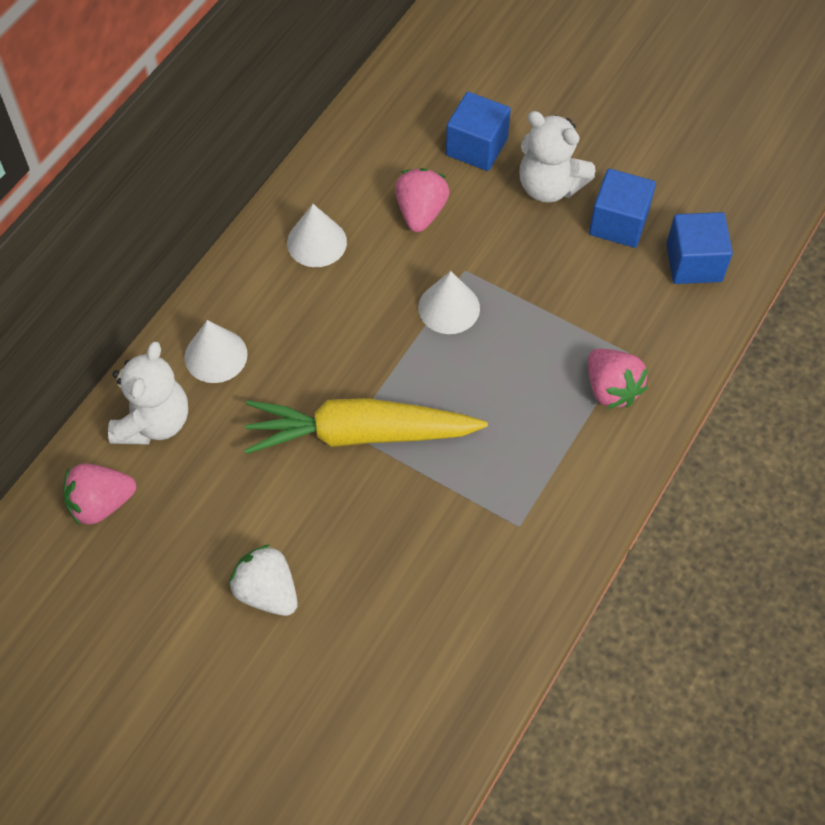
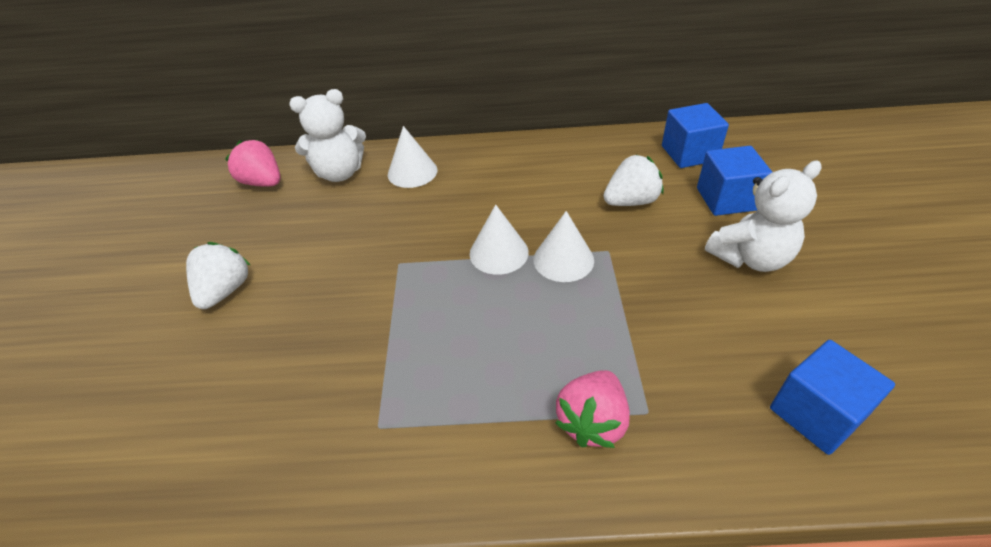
camera: 60 degrees right, 15 degrees down
yellow carrot [244,398,488,454] -> none
white cone [287,204,347,267] -> white cone moved to [470,205,529,275]
pink strawberry [395,168,450,232] -> white strawberry [603,155,663,206]
white teddy bear [519,111,595,203] -> white teddy bear turned 120 degrees counterclockwise [705,161,822,272]
blue cube [589,168,656,248] -> blue cube moved to [662,103,729,168]

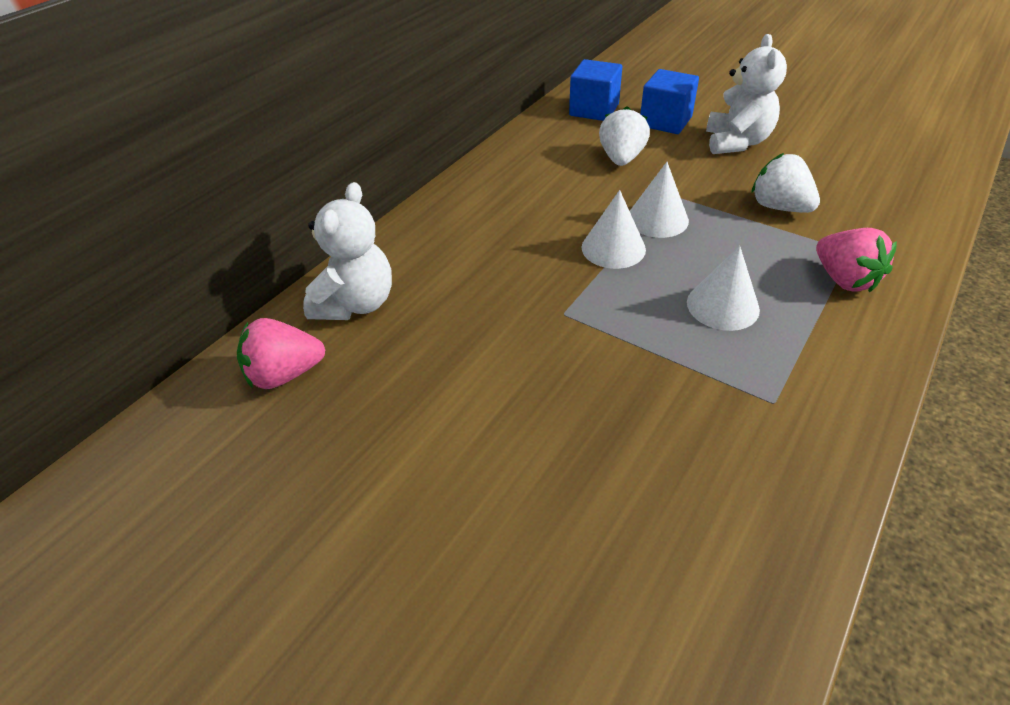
camera: 55 degrees left, 0 degrees up
white strawberry [186,242,250,309] -> white strawberry moved to [751,153,820,213]
white cone [388,126,437,188] -> white cone moved to [687,246,760,331]
blue cube [770,340,895,455] -> none

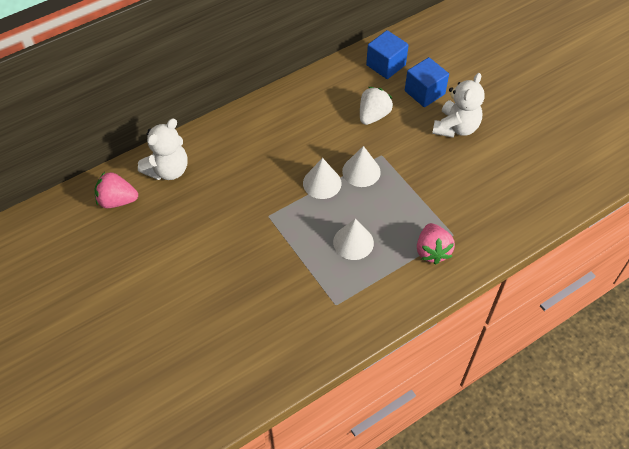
camera: 20 degrees right, 10 degrees up
white strawberry [751,153,820,213] -> none

